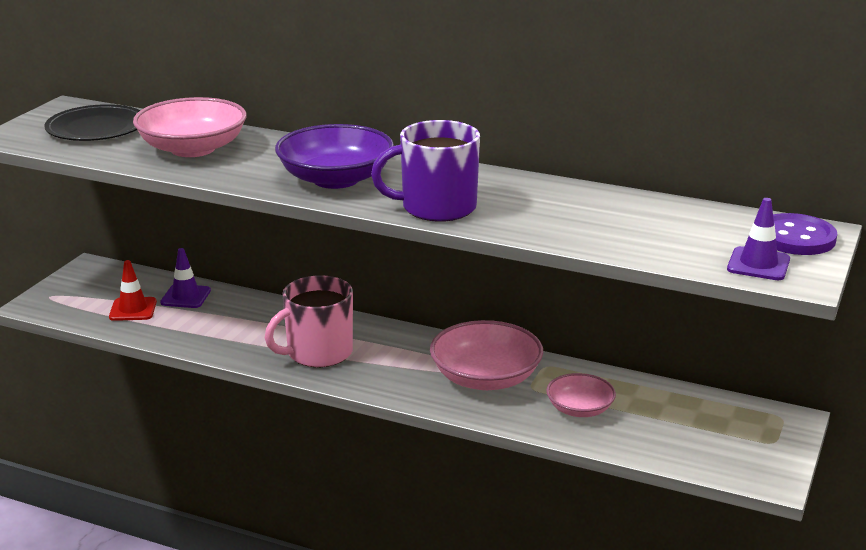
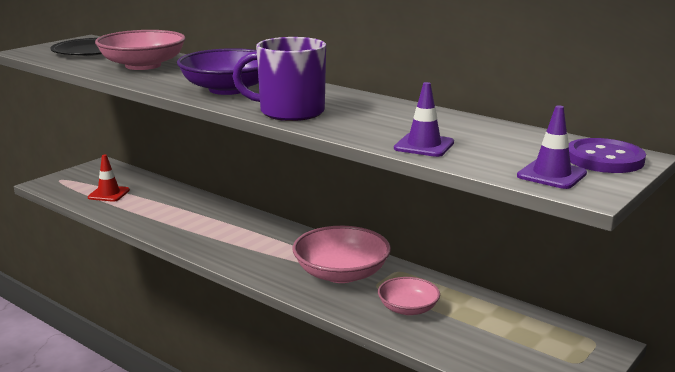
camera: 15 degrees right, 5 degrees down
purple traffic cone [160,248,211,308] -> purple traffic cone moved to [394,82,454,157]
pink mug [265,275,353,367] -> none

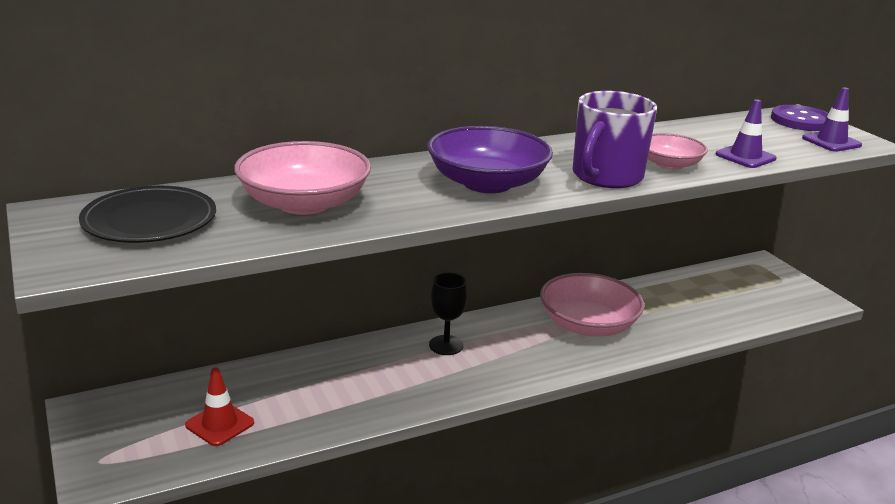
camera: 65 degrees left, 5 degrees up
pink bowl [378,277,440,315] -> pink bowl moved to [648,133,708,170]
none -> black goblet [429,272,467,355]

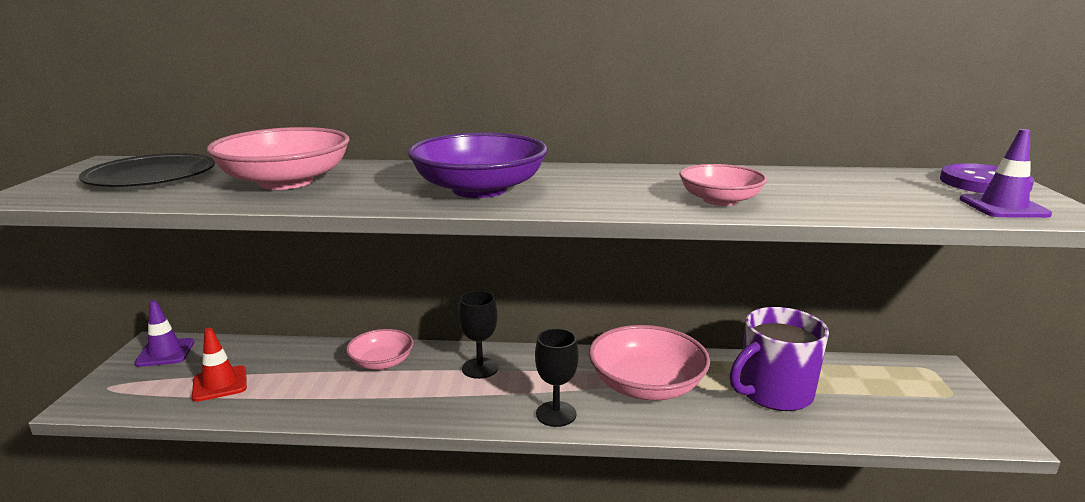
camera: 30 degrees right, 5 degrees down
purple mug [573,91,657,188] -> purple mug moved to [730,307,829,411]
purple traffic cone [715,99,777,168] -> purple traffic cone moved to [134,300,194,367]
none -> pink bowl [346,329,414,370]
none -> black goblet [535,328,579,427]

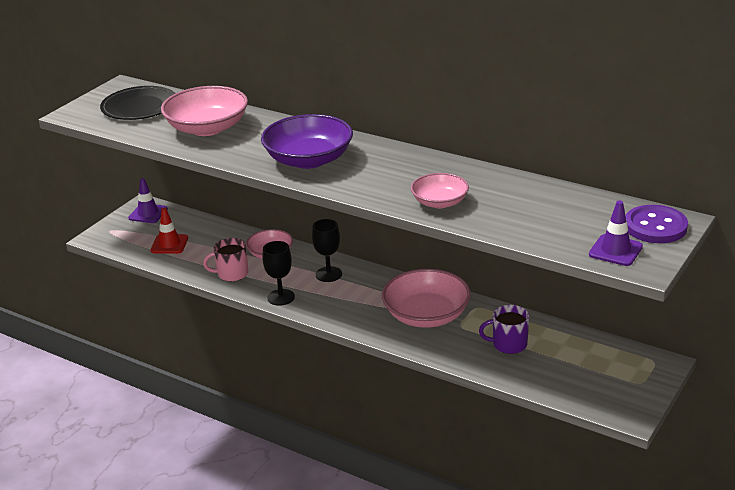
camera: 30 degrees right, 10 degrees up
black goblet [535,328,579,427] -> black goblet moved to [262,241,295,306]
purple mug [730,307,829,411] -> purple mug [479,305,529,354], size x0.62
none -> pink mug [203,238,248,281]

